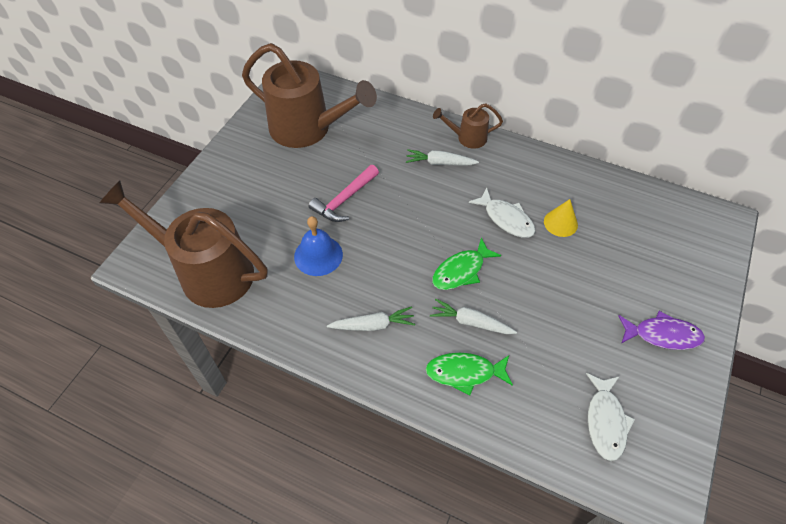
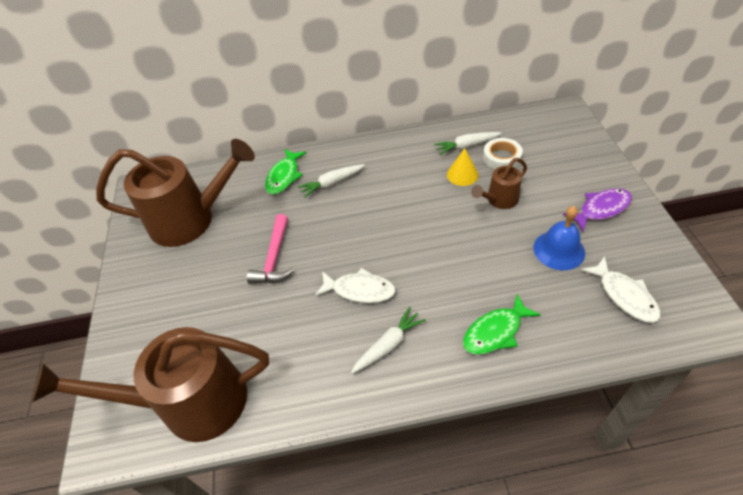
camera: 30 degrees left, 5 degrees down
blue bell [294,216,343,276] -> blue bell moved to [533,206,585,270]
white carrot [430,299,517,334] -> white carrot moved to [434,132,501,155]
green fish [432,238,501,290] -> green fish moved to [265,149,306,195]
brown watering can [433,103,503,149] -> brown watering can moved to [471,158,527,209]
white fish [469,188,535,238] -> white fish moved to [315,268,396,303]
none -> white tape [483,138,523,169]

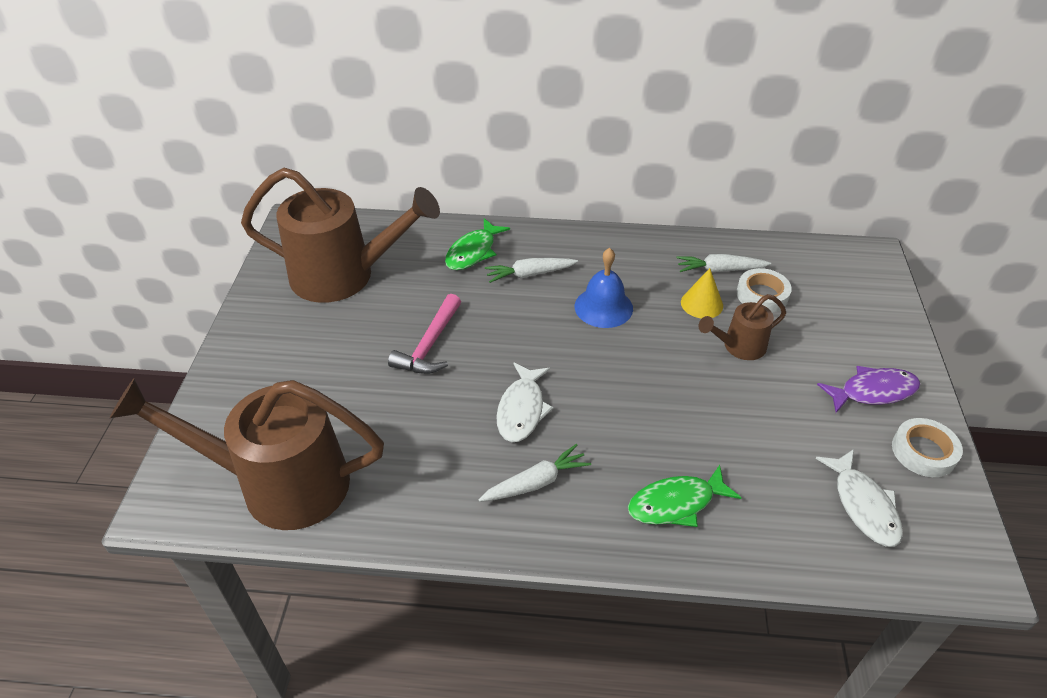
camera: 10 degrees right, 5 degrees down
white fish [315,268,396,303] -> white fish turned 75 degrees clockwise [496,362,553,442]
blue bell [533,206,585,270] -> blue bell moved to [575,248,633,328]
none -> white tape [892,418,963,477]

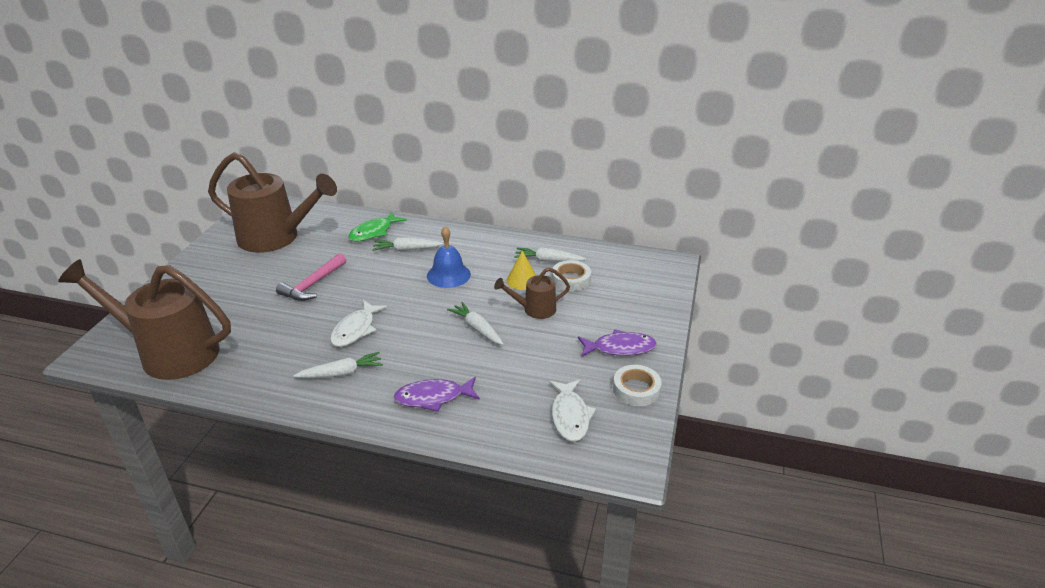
camera: 10 degrees right, 10 degrees down
green fish [628,465,742,527] -> purple fish [394,377,480,412]
none -> white carrot [447,302,504,345]

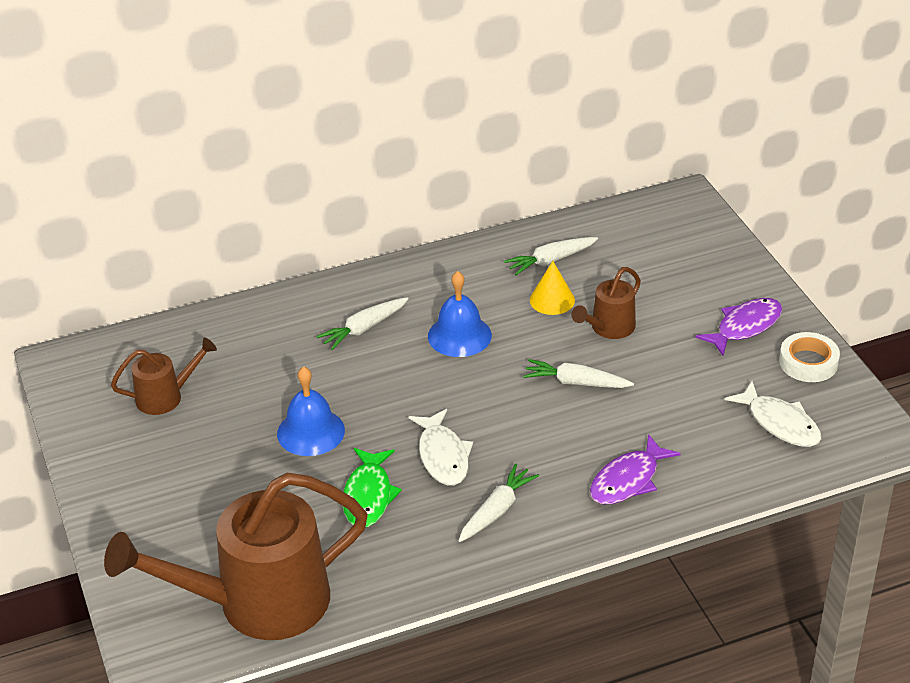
camera: 35 degrees left, 5 degrees up
brown watering can [208,152,337,253] -> brown watering can [111,338,217,415], size x0.47
pink hammer [276,253,346,301] -> blue bell [277,366,345,456]
green fish [348,212,406,241] -> green fish moved to [343,448,402,527]
white tape [552,260,591,291] -> none

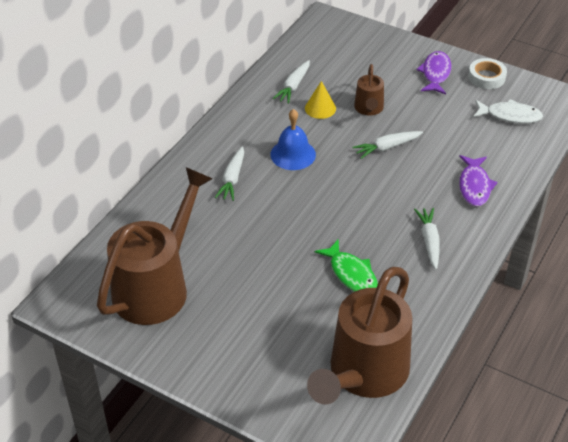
camera: 40 degrees left, 5 degrees up
brown watering can [111,338,217,415] -> brown watering can [97,167,213,325], size x2.11
blue bell [277,366,345,456] -> none
white fish [409,409,473,485] -> none

